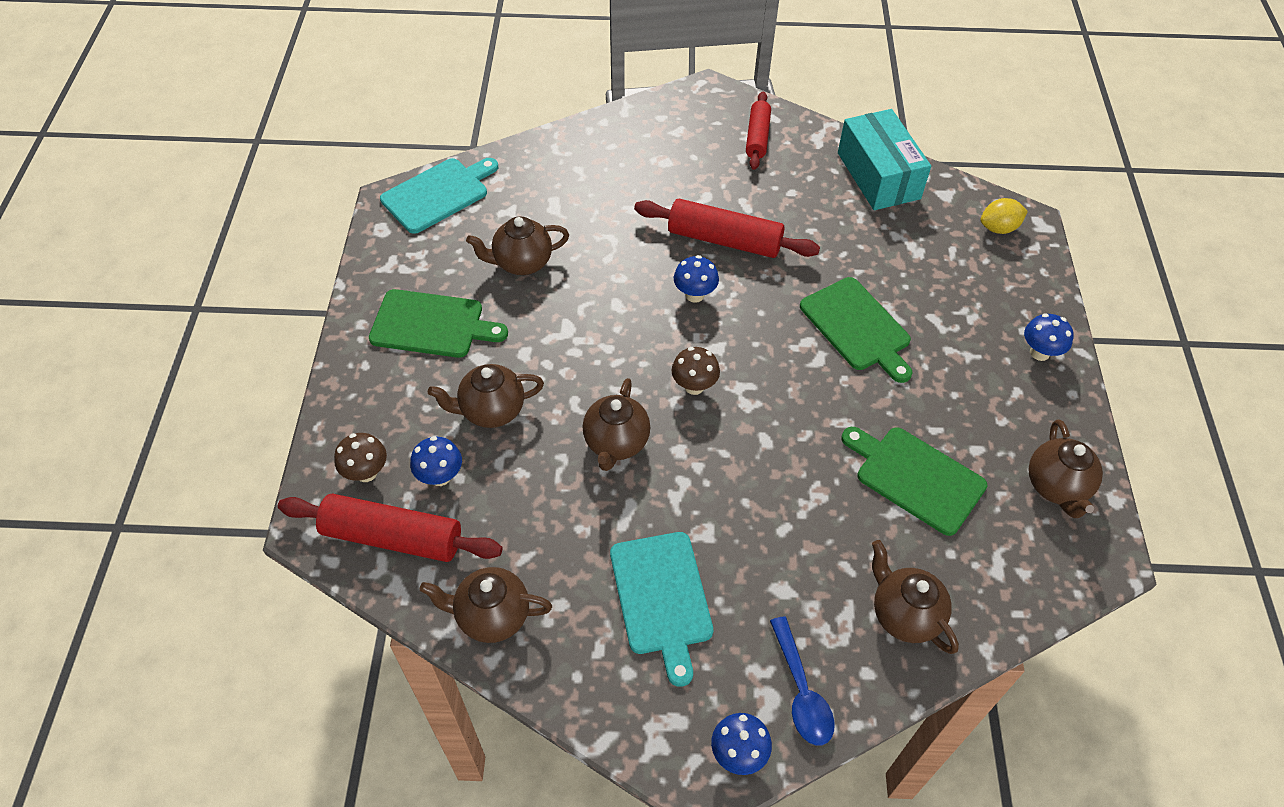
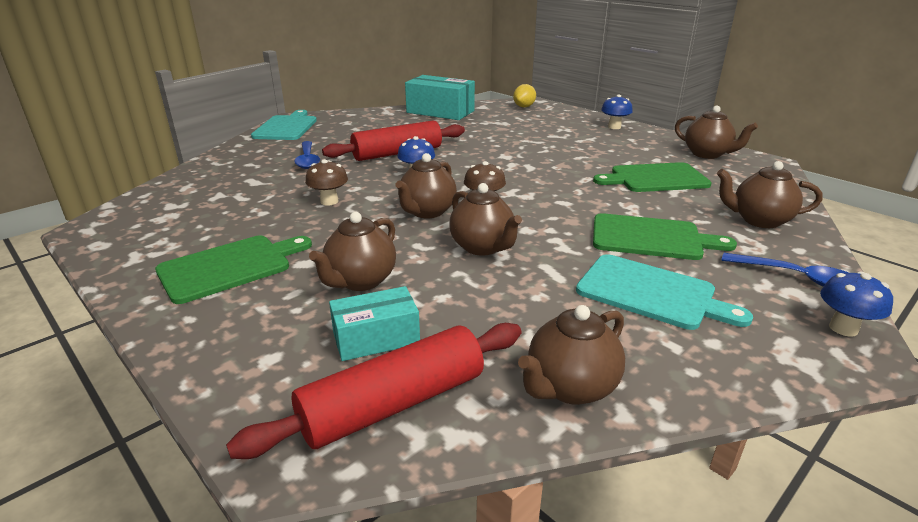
camera: 45 degrees left, 25 degrees down
brown mushroom [334,433,387,482] -> brown mushroom moved to [305,159,348,206]
turquoise cutting board [380,158,498,234] -> turquoise cutting board moved to [251,110,317,140]
blue mushroom [410,436,462,486] -> turquoise box [329,286,420,361]
brown teapot [466,216,569,275] -> brown teapot moved to [396,153,457,218]
red rolling pin [746,92,771,170] -> none
green cutting board [800,277,913,383] -> green cutting board moved to [593,213,737,260]
none -> blue spoon [294,141,320,169]

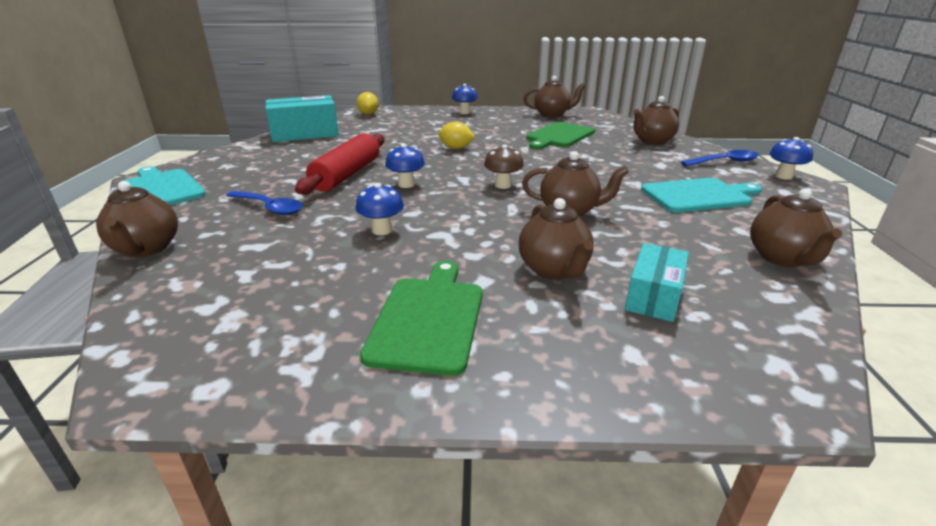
camera: 45 degrees left, 0 degrees up
red rolling pin [226,323,522,459] -> none
brown mushroom [305,159,348,206] -> blue mushroom [356,183,404,235]
brown teapot [396,153,457,218] -> brown teapot moved to [96,181,178,257]
green cutting board [593,213,737,260] -> none
none -> yellow lemon [438,122,475,149]

